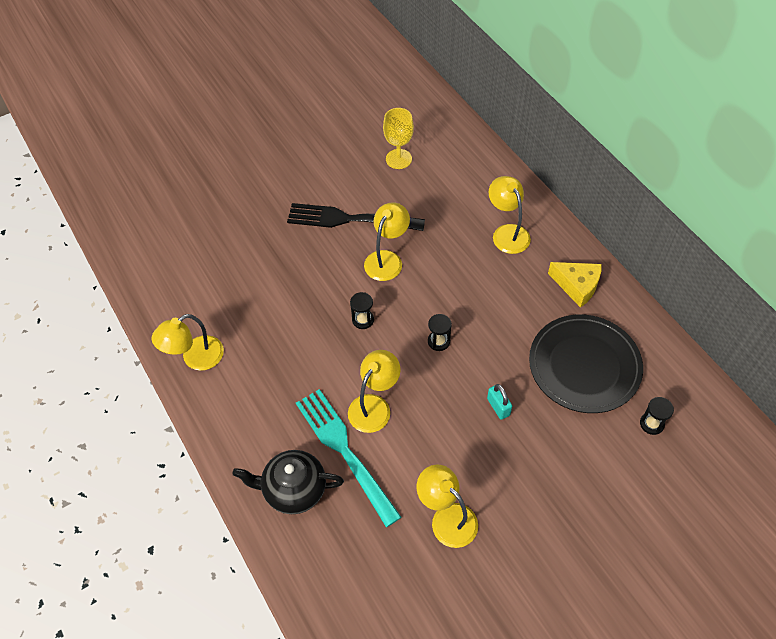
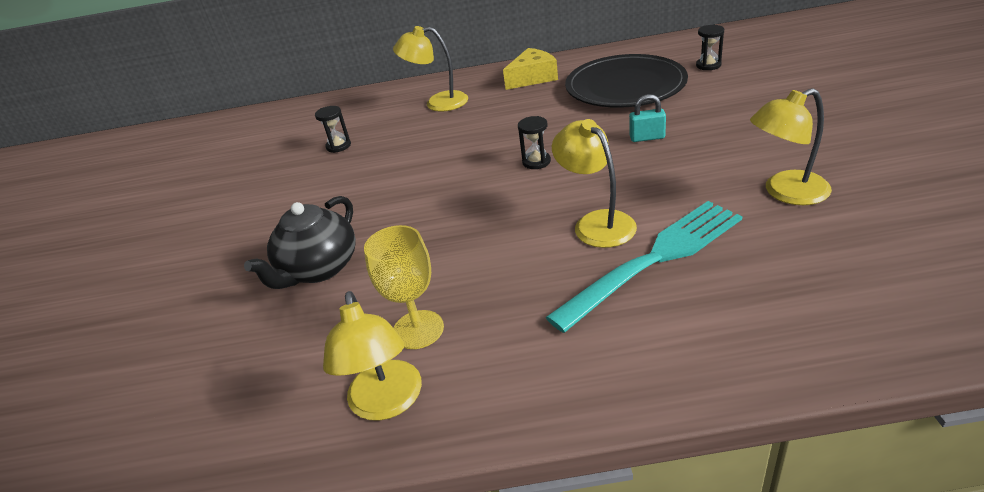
camera: 60 degrees left, 20 degrees down
black teapot [232,450,344,514] -> black teapot moved to [244,196,356,289]
black fork [287,203,425,231] -> none
turquoise fork [296,389,401,527] -> turquoise fork turned 150 degrees clockwise [545,201,742,333]
black hourglass [350,292,374,329] -> black hourglass moved to [315,106,351,153]
yellow lamp [364,203,410,281] -> none
yellow goblet [383,108,414,169] -> yellow goblet moved to [364,225,444,349]

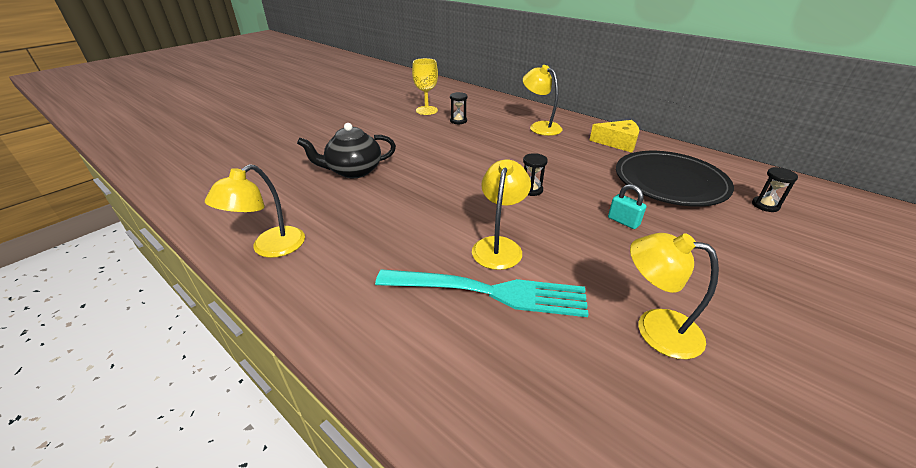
camera: 40 degrees right, 0 degrees up
yellow goblet [364,225,444,349] -> yellow goblet moved to [412,58,438,115]

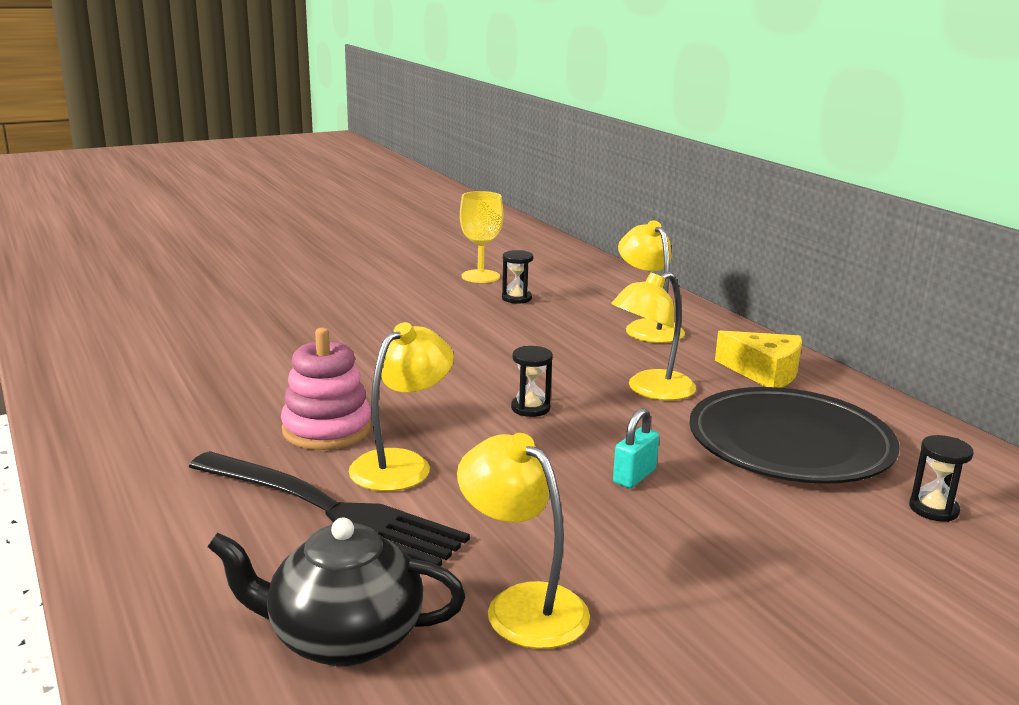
camera: 20 degrees right, 15 degrees down
yellow lamp [205,164,305,258] -> yellow lamp moved to [611,272,696,400]
black teapot [297,123,396,178] -> black teapot moved to [207,518,466,667]
turquoise fork [375,269,589,317] -> black fork [188,451,470,566]
turquoise padlock [608,184,646,229] -> turquoise padlock turned 60 degrees clockwise [613,408,659,488]
none -> pink stacking toy [281,328,372,450]

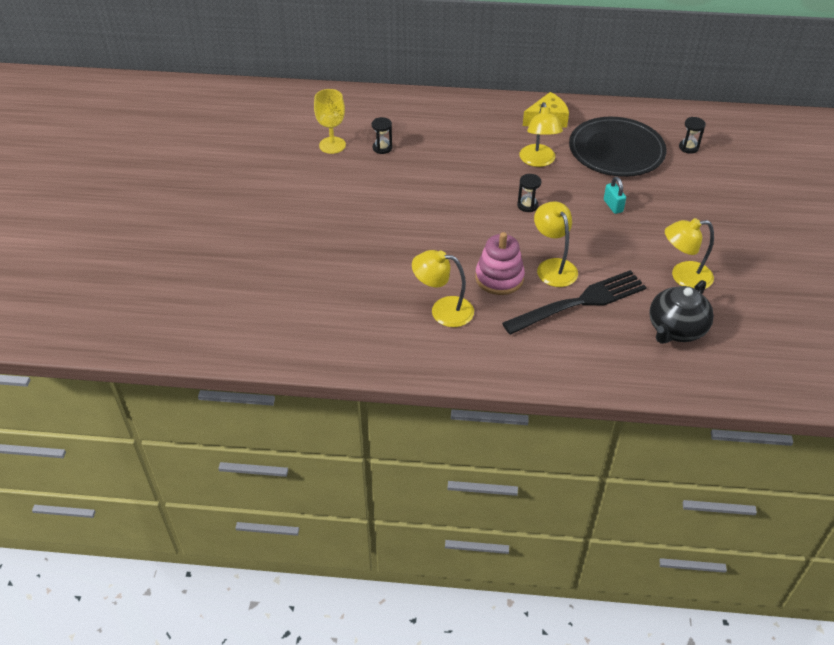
camera: 55 degrees left, 25 degrees up
yellow lamp [618,220,685,343] -> yellow lamp moved to [412,250,474,327]

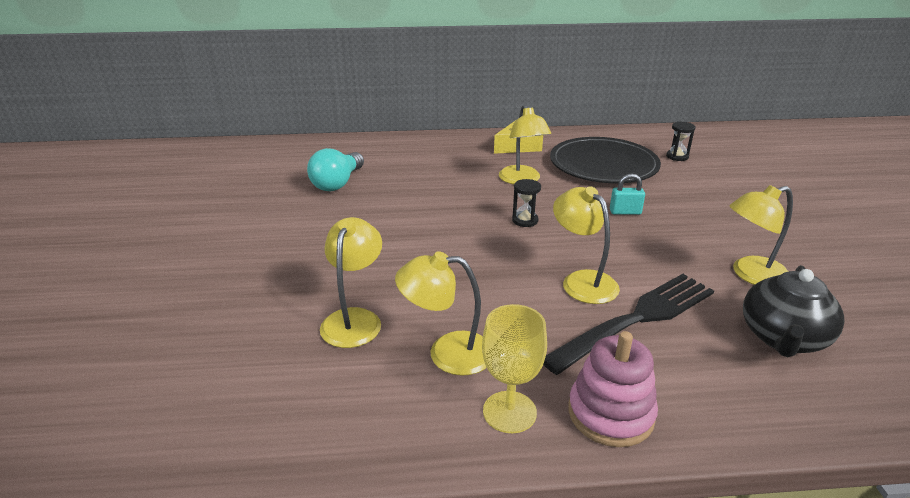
camera: 10 degrees left, 15 degrees down
yellow goblet [314,89,346,154] -> yellow goblet moved to [482,304,547,433]
black hourglass [372,117,392,154] -> turquoise light bulb [307,148,364,191]
pink stacking toy [475,232,525,295] -> pink stacking toy moved to [568,331,658,447]
turquoise padlock [604,177,626,214] -> turquoise padlock turned 60 degrees counterclockwise [610,174,645,215]
none -> yellow lamp [320,217,382,348]

